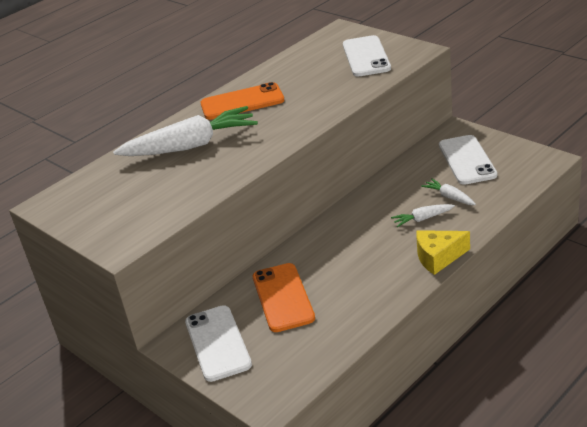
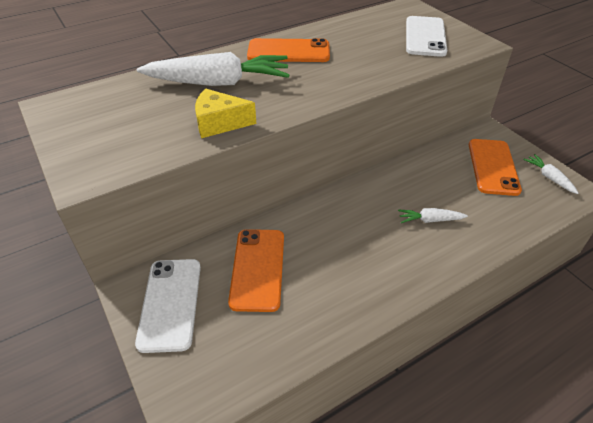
camera: 10 degrees right, 10 degrees up
yellow cheese [416,230,470,275] -> yellow cheese moved to [195,88,256,138]
white carrot [421,178,476,205] -> white carrot moved to [523,154,579,194]
white phone [439,135,497,185] -> orange phone [469,139,522,196]

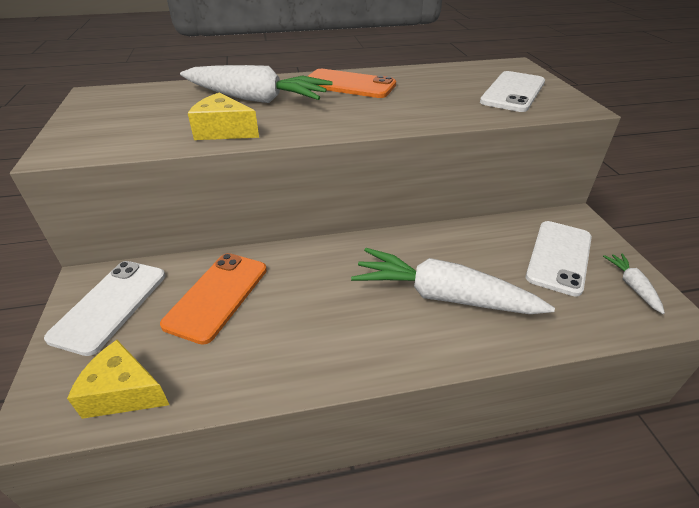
camera: 20 degrees right, 5 degrees down
white carrot [398,208,468,223] -> white carrot [351,248,555,314], size x2.22
orange phone [469,139,522,196] -> white phone [526,221,592,297]
none -> yellow cheese [67,340,169,419]

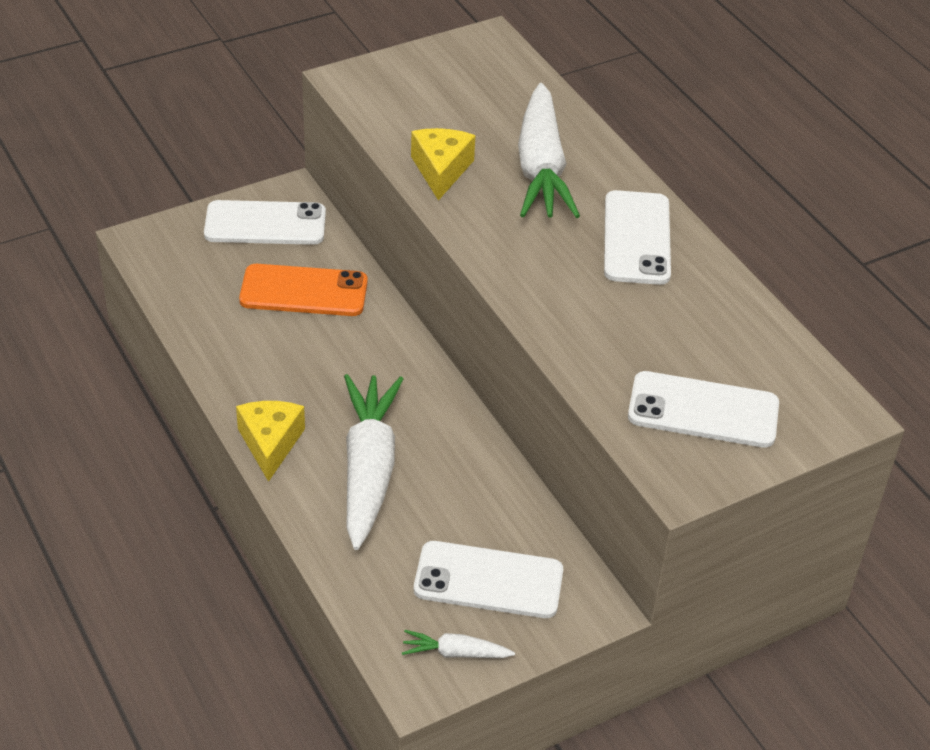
camera: 70 degrees right, 5 degrees up
yellow cheese [67,340,169,419] -> yellow cheese moved to [236,401,305,482]
orange phone [308,69,396,98] -> white phone [604,190,671,285]
white carrot [603,254,665,314] -> white carrot turned 150 degrees counterclockwise [402,630,515,658]

